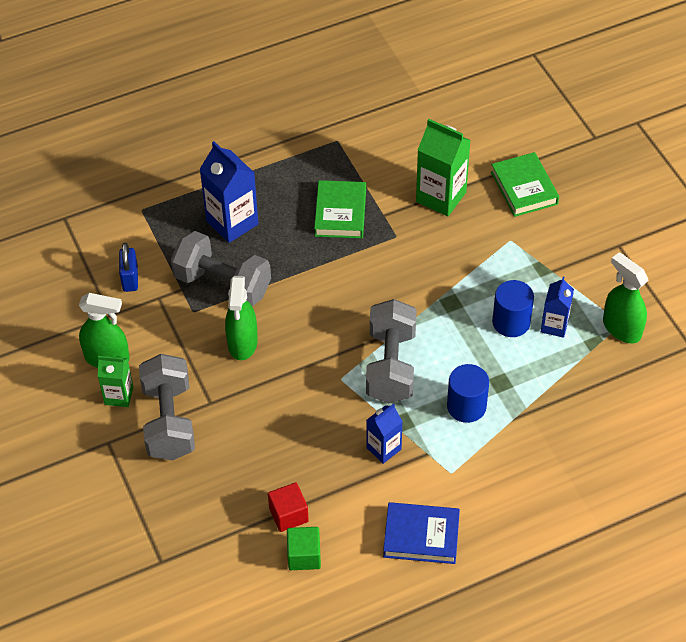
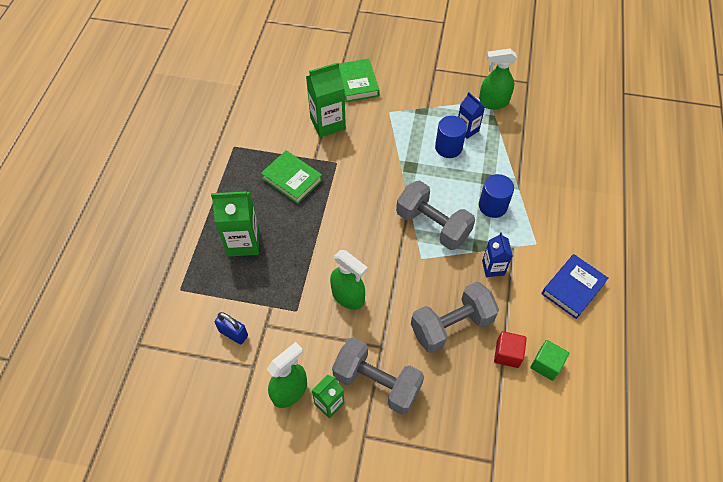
camera: 55 degrees left, 5 degrees up
grey dumbbell [171,231,271,306] -> grey dumbbell moved to [411,282,499,353]
blue carton [199,141,259,243] -> green carton [211,192,259,257]
green book [491,152,559,217] -> green book turned 60 degrees clockwise [339,59,380,102]

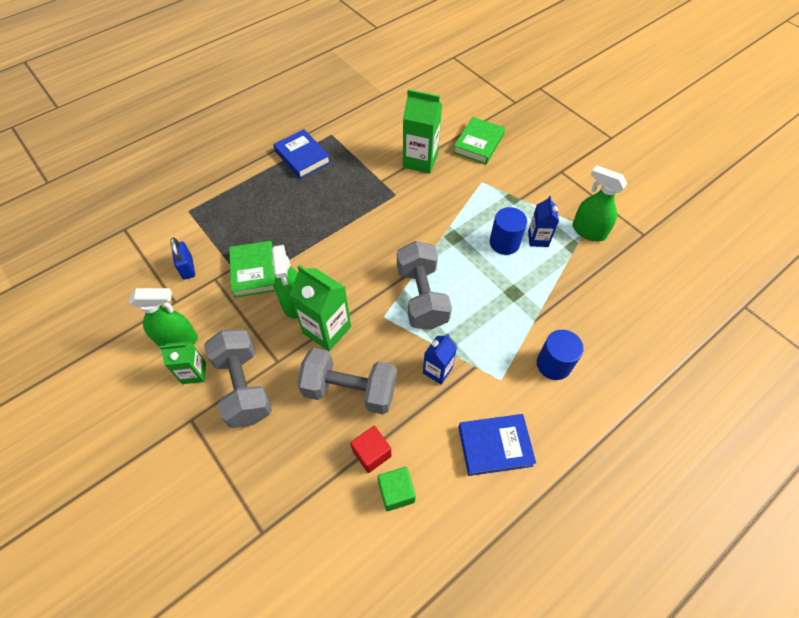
camera: 40 degrees right, 0 degrees up
green carton [211,192,259,257] -> green carton moved to [289,265,351,351]
green book [261,150,323,204] -> green book moved to [229,241,276,298]
blue cylinder [479,174,514,218] -> blue cylinder moved to [537,330,584,380]
none -> blue book [273,129,331,179]

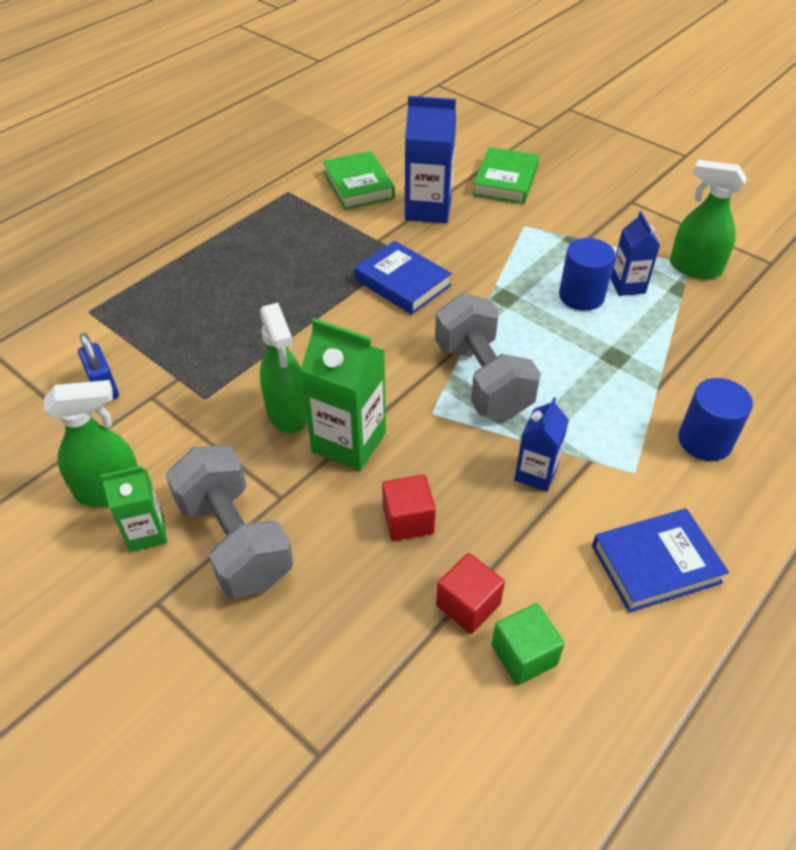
camera: 10 degrees left, 10 degrees down
green book [229,241,276,298] -> green book moved to [323,151,395,210]
blue book [273,129,331,179] -> blue book moved to [354,241,452,314]
grey dumbbell [297,348,397,414] -> red cube [382,475,436,541]
green carton [403,89,442,173] -> blue carton [405,96,456,223]

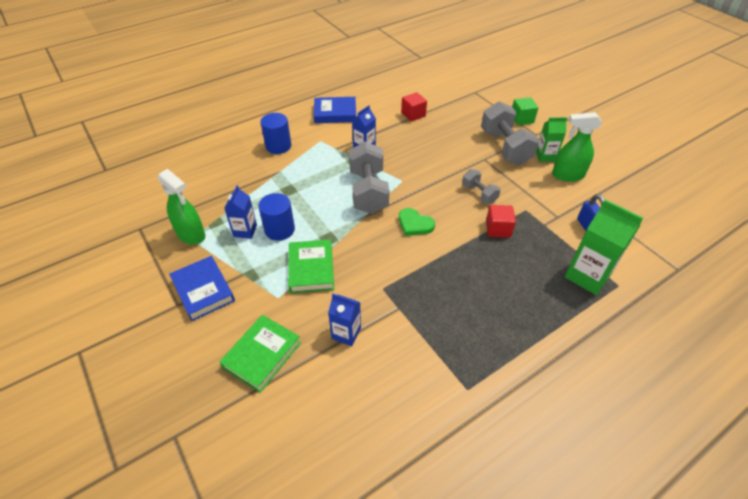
camera: 165 degrees left, 0 degrees up
green spray bottle [260,303,307,433] -> grey dumbbell [462,169,501,204]
green carton [300,318,386,471] -> green carton moved to [565,199,643,295]
green book [323,151,395,210] -> green book moved to [288,239,334,293]
blue book [354,241,452,314] -> blue book moved to [169,256,235,321]
red cube [382,475,436,541] -> red cube moved to [486,205,516,238]
blue carton [405,96,456,223] -> blue carton [328,294,361,346], size x0.60
green cube [491,603,565,685] -> green cube moved to [512,97,538,125]
none -> green heart [399,208,435,236]

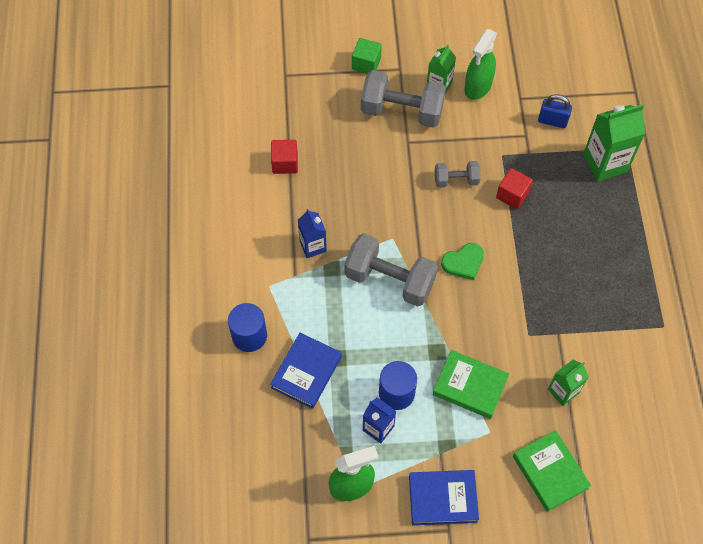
camera: 60 degrees left, 15 degrees up
blue book [314,97,356,123] -> blue book moved to [270,333,342,409]
blue carton [328,294,361,346] -> green carton [548,360,589,406]

